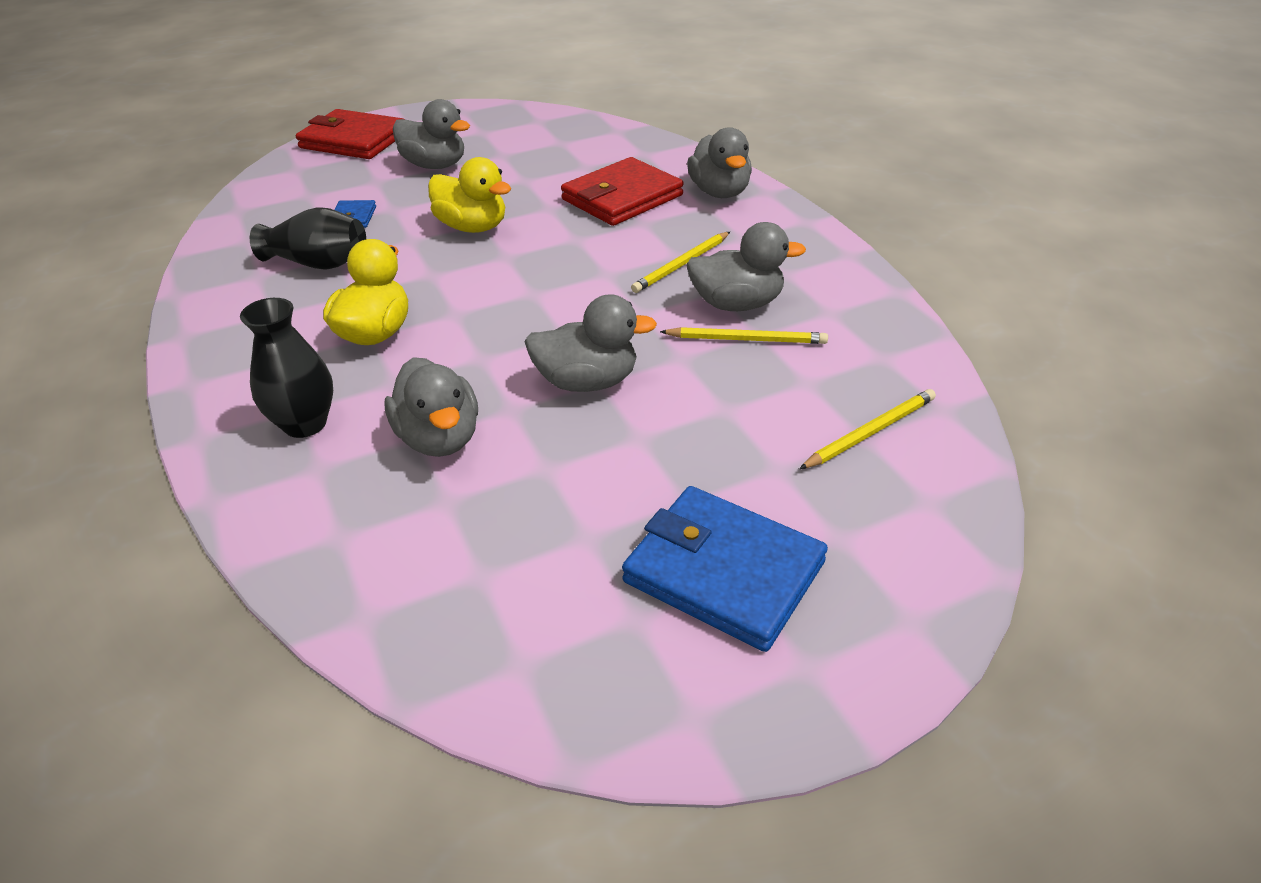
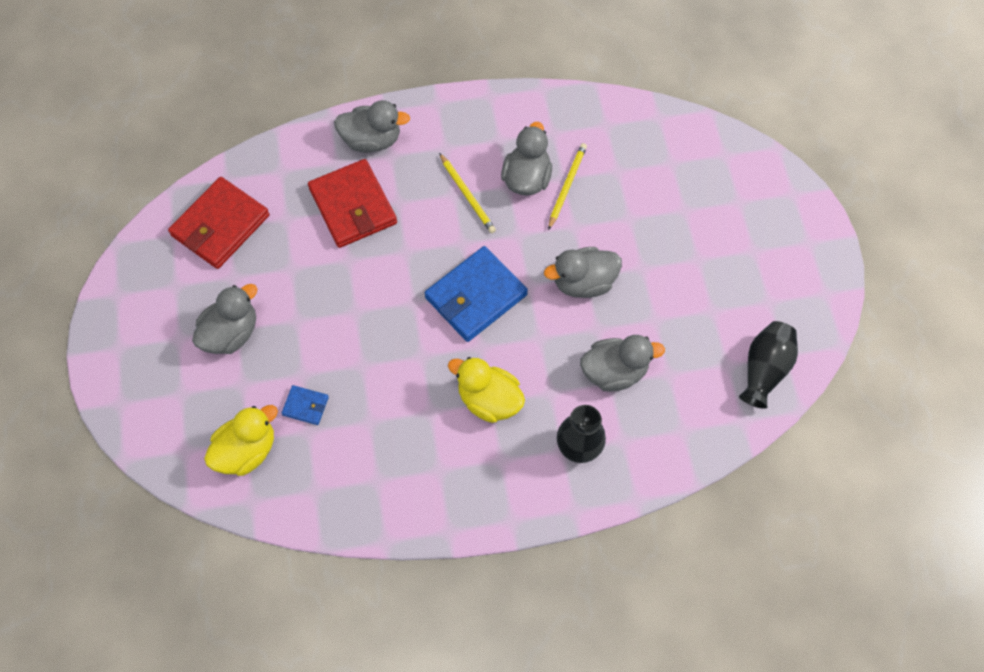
camera: 75 degrees left, 25 degrees up
black vase [250,207,366,270] -> black vase moved to [739,321,798,409]
red wallet [296,109,404,159] -> red wallet moved to [168,177,270,269]
yellow duck [428,157,511,233] -> yellow duck moved to [204,405,278,476]
grey duck [525,294,657,392] -> grey duck turned 120 degrees counterclockwise [544,247,622,298]
blue wallet [622,486,828,652] -> blue wallet moved to [425,246,528,342]
yellow pencil [799,389,936,469] -> none

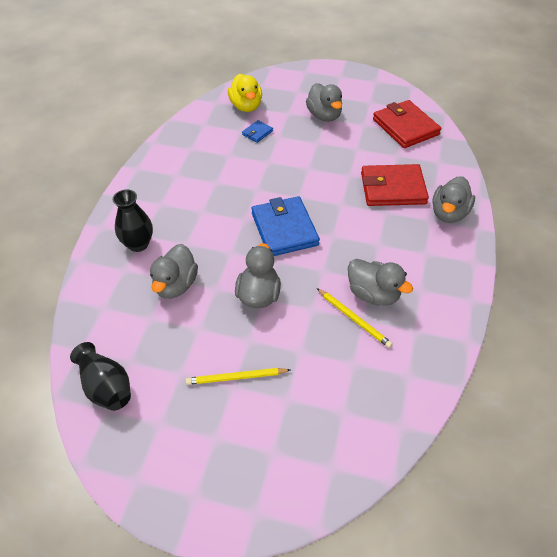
camera: 115 degrees right, 15 degrees down
yellow pencil [439,153,496,233] -> yellow pencil moved to [186,368,290,385]
yellow duck [448,357,525,423] -> none

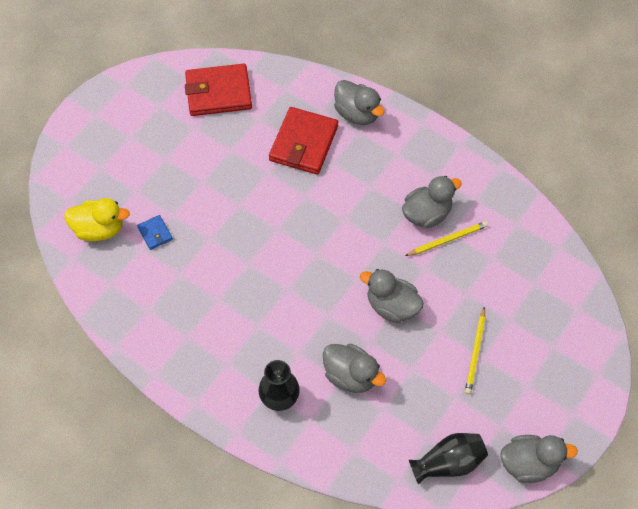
camera: 70 degrees left, 10 degrees up
blue wallet [251,196,320,256] -> none
grey duck [306,83,342,122] -> grey duck moved to [500,435,578,483]

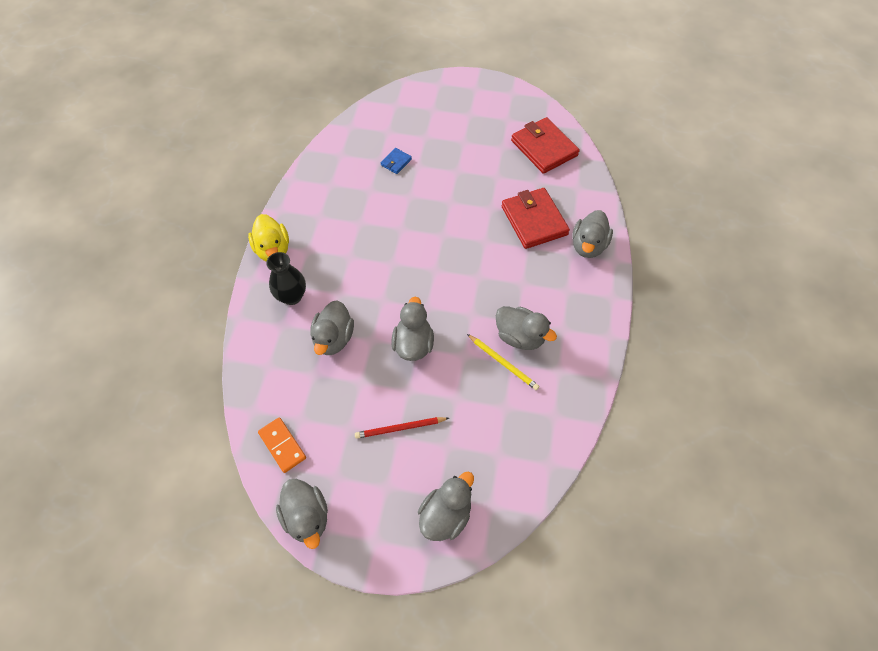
camera: 65 degrees right, 0 degrees up
yellow duck [64,198,130,241] -> yellow duck moved to [248,214,289,262]
red wallet [269,107,338,175] -> red wallet turned 75 degrees clockwise [501,188,570,249]
black vase [409,433,488,485] -> orange domino [258,417,306,473]
yellow pencil [465,307,485,395] -> red pencil [355,417,449,439]
none -> grey duck [418,472,474,541]

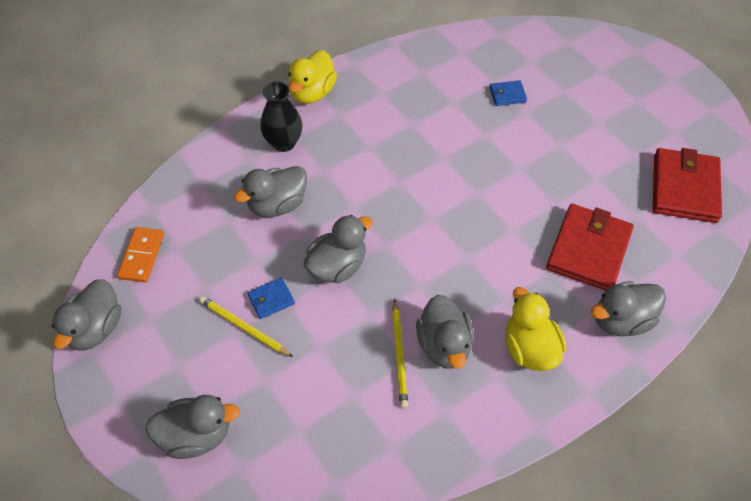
camera: 45 degrees right, 5 degrees down
red pencil [355,417,449,439] -> yellow pencil [199,296,293,357]
none -> blue wallet [248,278,295,319]
none -> yellow duck [505,287,566,371]

